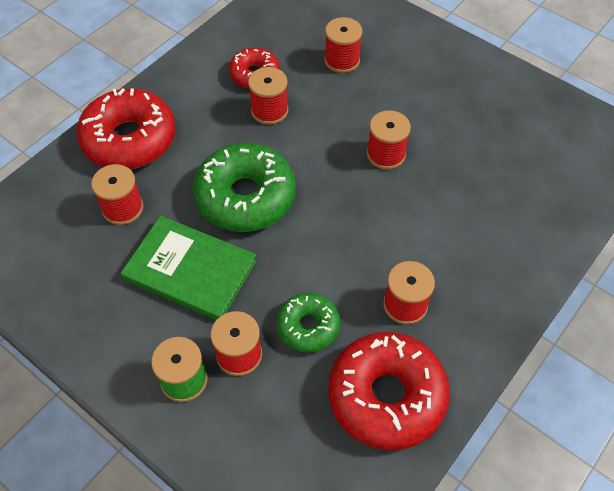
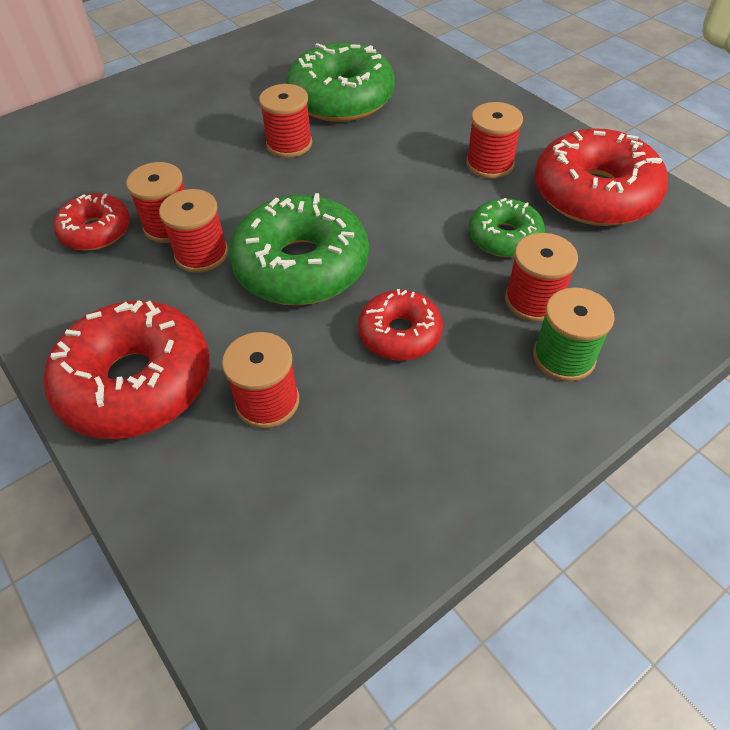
camera: 75 degrees left, 5 degrees down
green book [121,216,257,320] -> red donut [358,289,443,361]
red spool [324,17,362,73] -> red spool moved to [159,189,228,273]
none -> green donut [286,43,395,122]

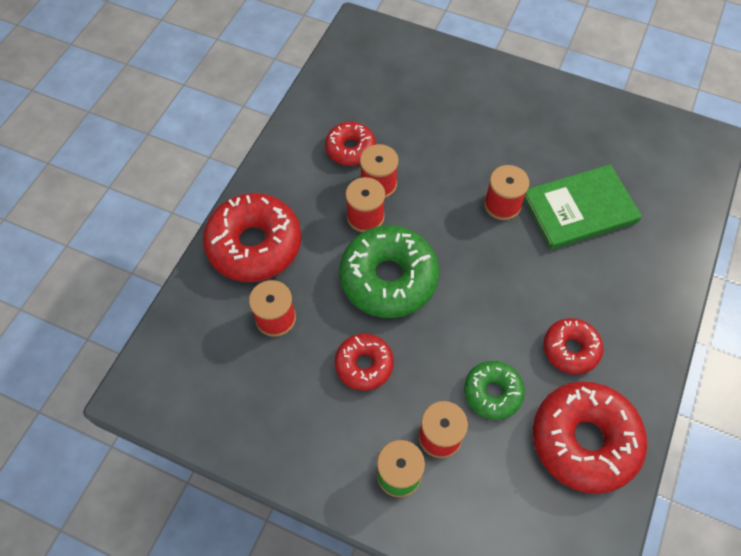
camera: 60 degrees right, 10 degrees up
green donut [286,43,395,122] -> green book [524,164,642,250]
red spool [466,102,523,179] -> red donut [543,318,603,374]

